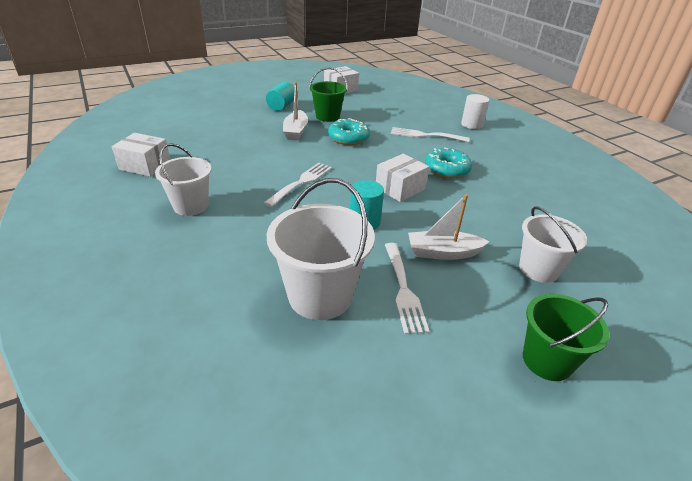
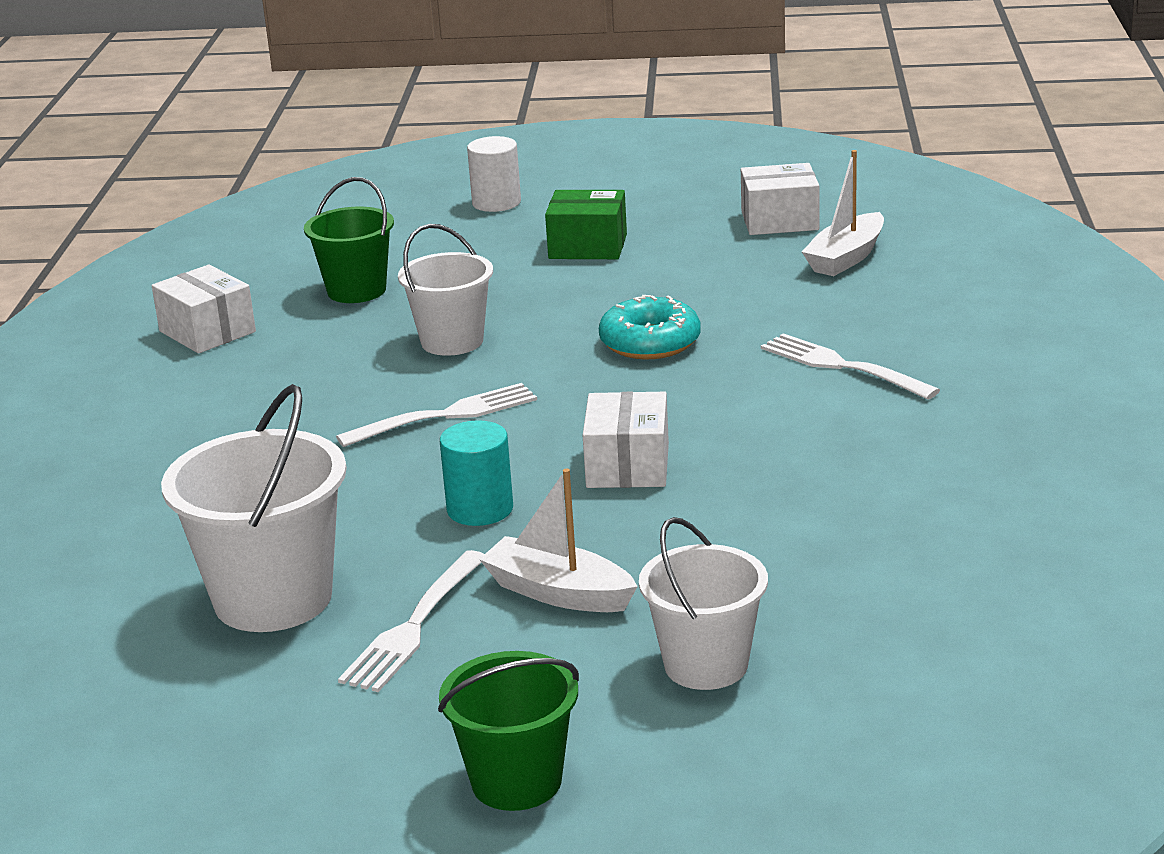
camera: 35 degrees right, 10 degrees down
white bucket [155,143,212,216] -> white bucket moved to [398,224,493,356]
turquoise cylinder [266,82,295,111] -> green box [545,190,627,259]
white boat [283,82,308,141] -> white boat moved to [802,150,884,276]
green bucket [309,67,348,122] -> green bucket moved to [304,177,394,303]
white box [376,153,429,202] -> white box turned 75 degrees counterclockwise [583,392,669,488]
turquoise donut [425,147,472,179] -> none
white cylinder [461,94,490,129] -> white cylinder moved to [467,136,521,212]

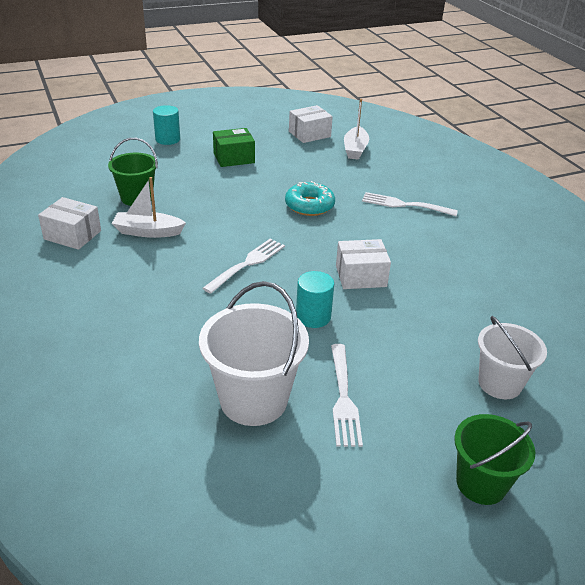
camera: 30 degrees left, 10 degrees up
white bucket [398,224,493,356] -> none
white cylinder [467,136,521,212] -> turquoise cylinder [153,105,180,145]
white boat [479,468,638,612] -> white boat moved to [112,177,186,238]
white box [583,392,669,488] -> white box turned 75 degrees counterclockwise [336,239,391,289]

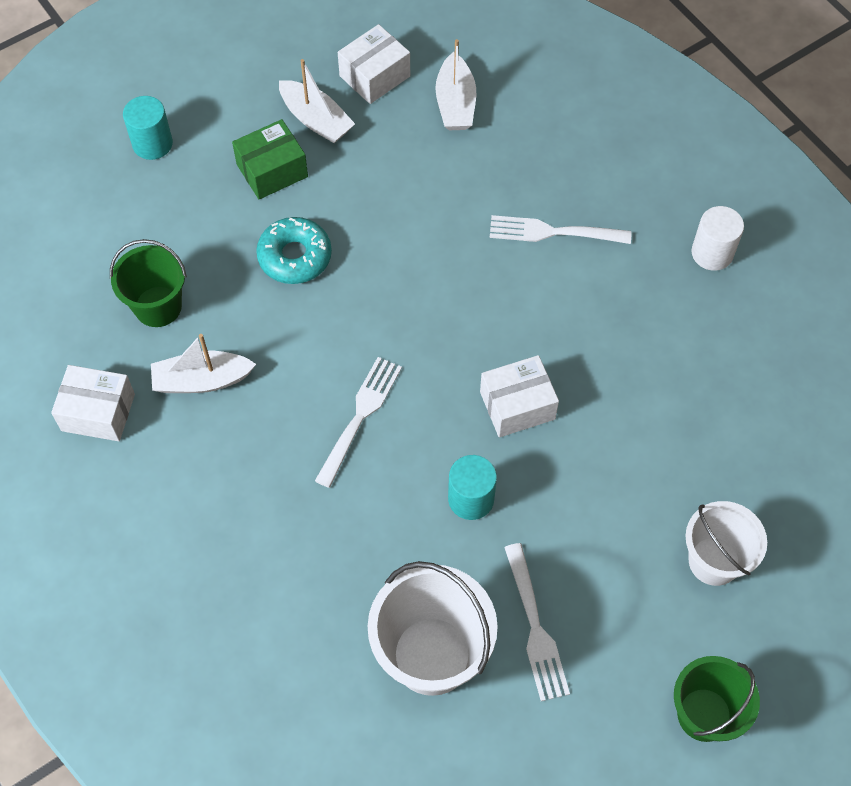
camera: 10 degrees left, 25 degrees up
turquoise donut [285,181,335,216] -> turquoise donut moved to [256,217,332,284]
none -> white boat [279,59,355,143]
none -> white cylinder [691,206,744,271]

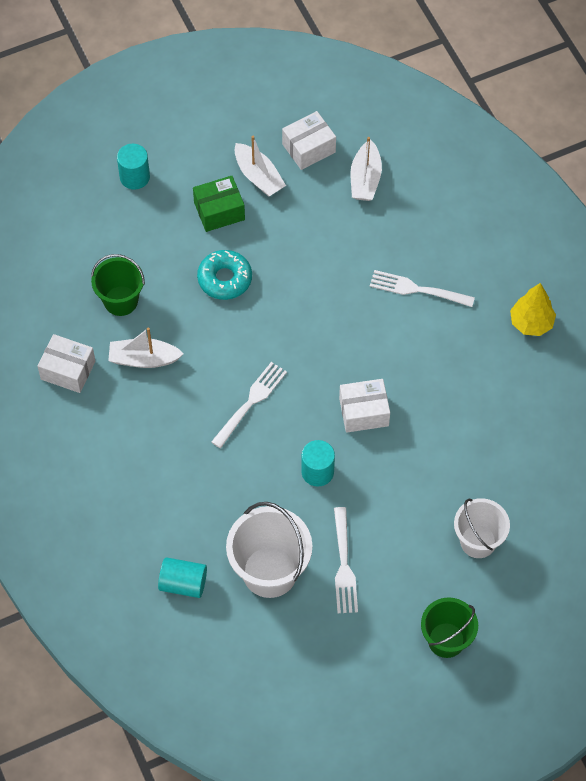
camera: 10 degrees right, 0 degrees up
white cylinder [691,206,744,271] -> yellow tree [510,283,556,336]
none -> turquoise cylinder [158,557,207,598]

